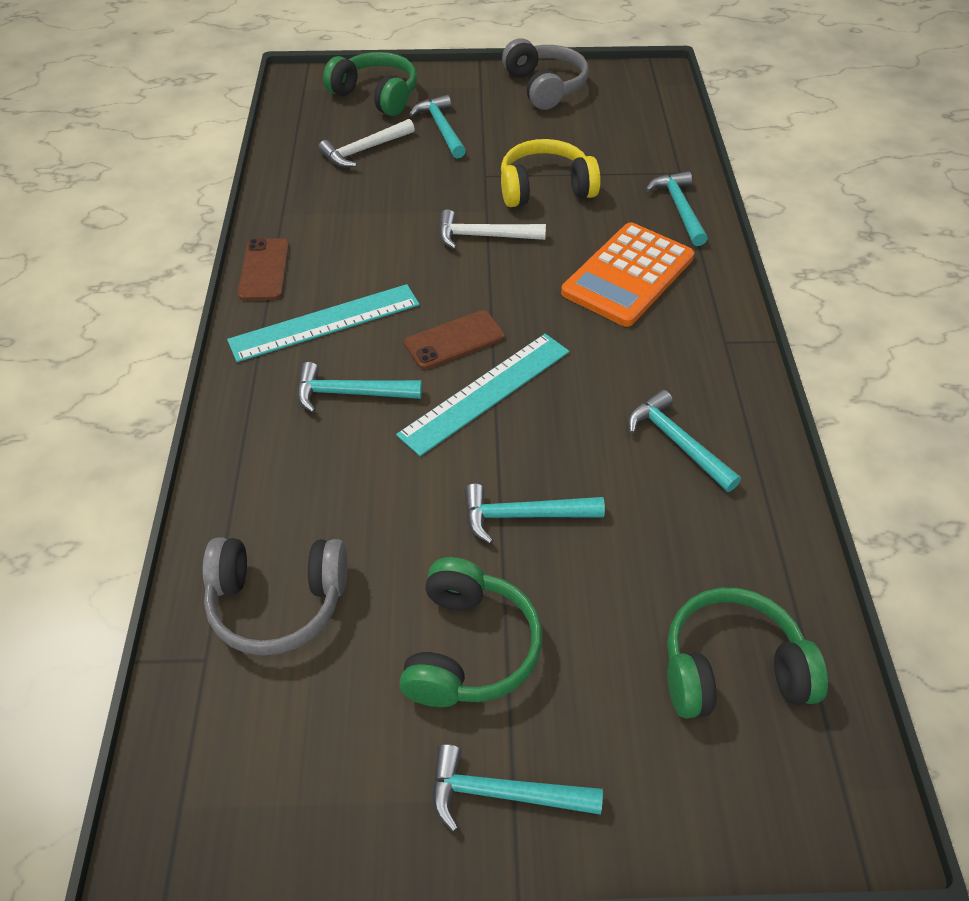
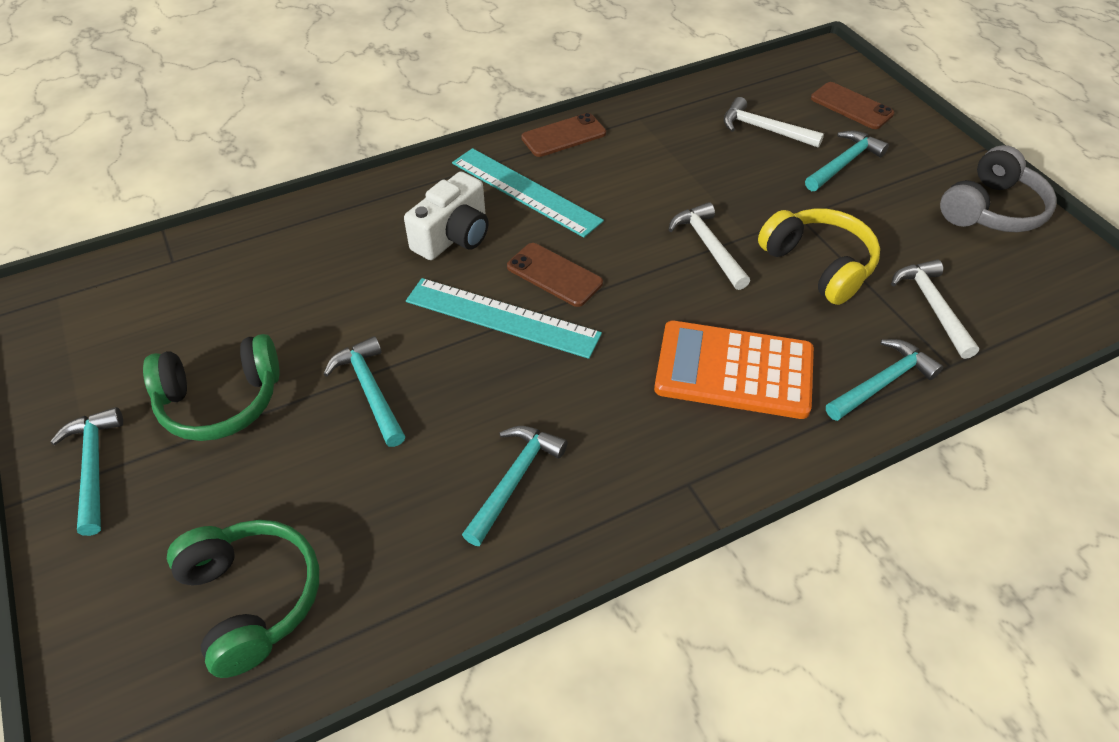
camera: 65 degrees right, 0 degrees up
grey headphones [202,538,348,656] -> none
turquoise hammer [297,362,422,413] -> white camera [404,171,488,260]
green headphones [323,52,417,116] -> brown phone [811,82,894,129]
none -> white hammer [891,260,979,359]

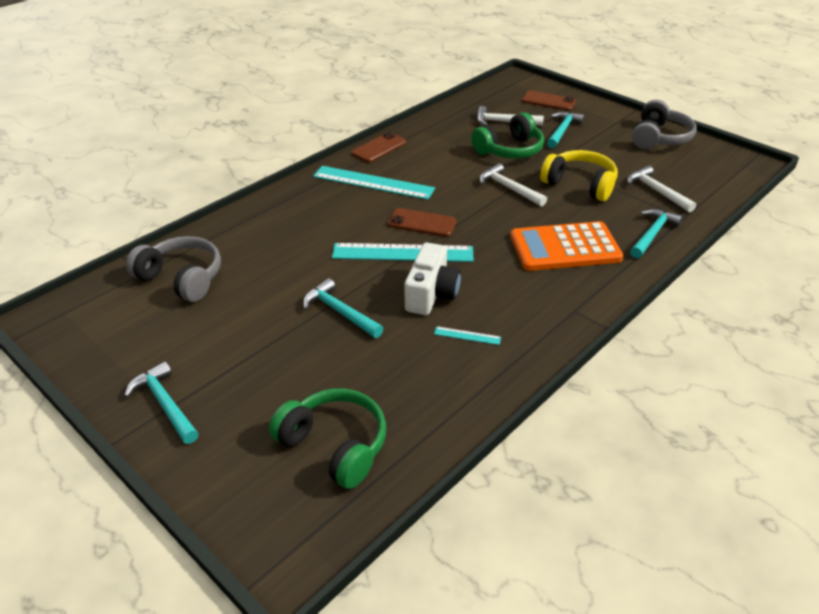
camera: 20 degrees left, 10 degrees down
green headphones [143,334,280,441] -> green headphones moved to [471,112,544,159]
white camera [404,171,488,260] -> white camera moved to [405,243,461,315]
turquoise hammer [462,426,567,546] -> turquoise ruler [434,326,501,345]
none -> grey headphones [126,236,221,302]

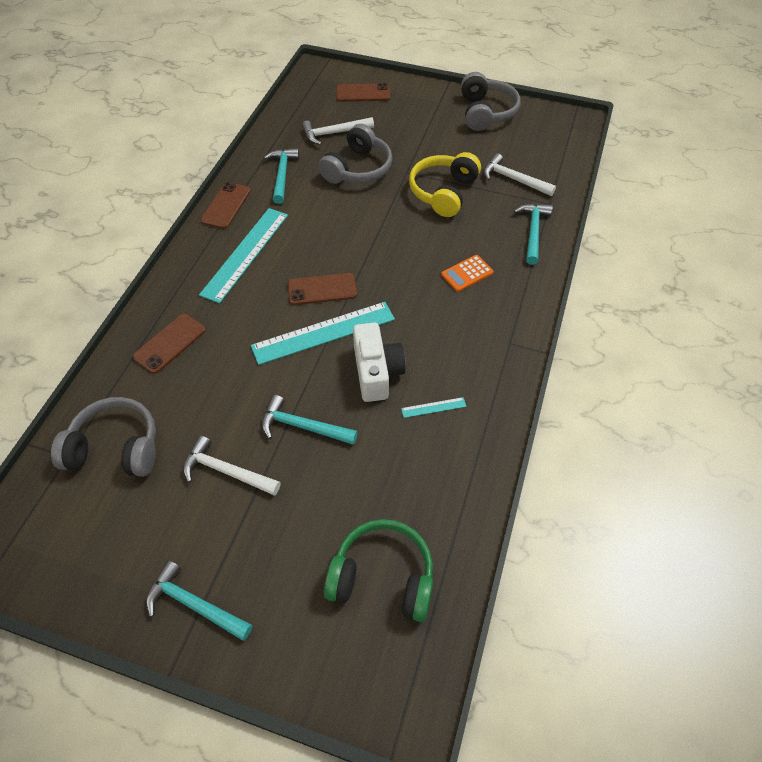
camera: 25 degrees left, 15 degrees up
turquoise ruler [313,166,435,200] -> turquoise ruler turned 60 degrees counterclockwise [199,208,288,304]
green headphones [471,112,544,159] -> grey headphones [318,124,393,184]
white hammer [479,163,547,207] -> white hammer moved to [183,435,281,496]
orange calculator [510,221,623,271] -> orange calculator [441,255,494,292], size x0.47
yellow headphones [540,150,618,201] -> yellow headphones turned 75 degrees counterclockwise [409,152,481,217]
turquoise hammer [547,112,585,148] -> turquoise hammer moved to [264,148,299,204]
none -> brown phone [133,314,206,374]

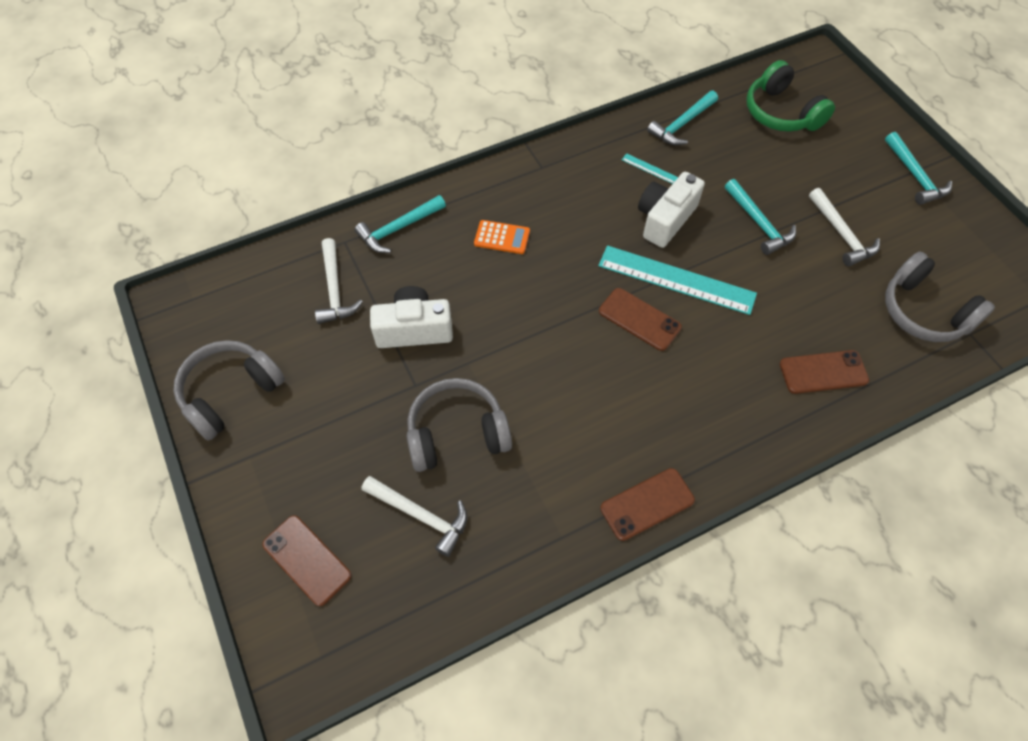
camera: 135 degrees left, 5 degrees up
turquoise ruler [199,208,288,304] -> none
turquoise hammer [264,148,299,204] -> turquoise hammer moved to [647,91,718,145]
yellow headphones [409,152,481,217] -> white camera [370,286,453,348]

